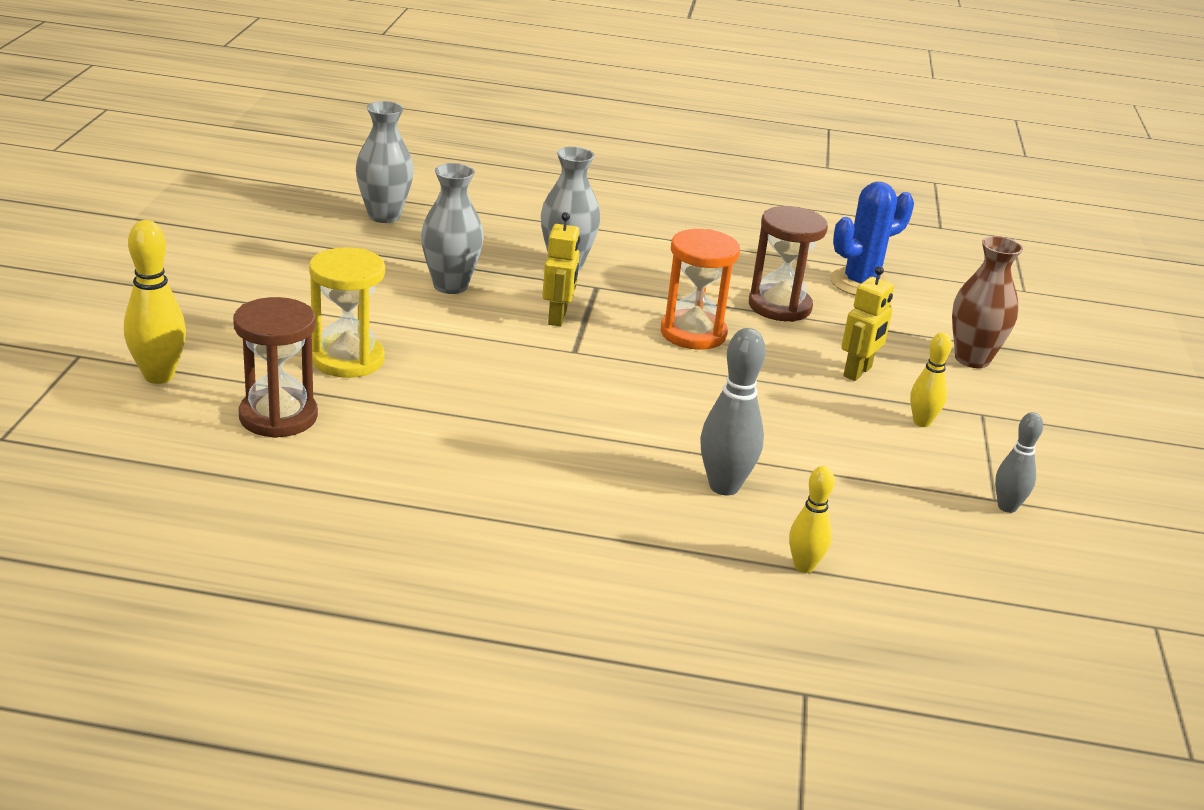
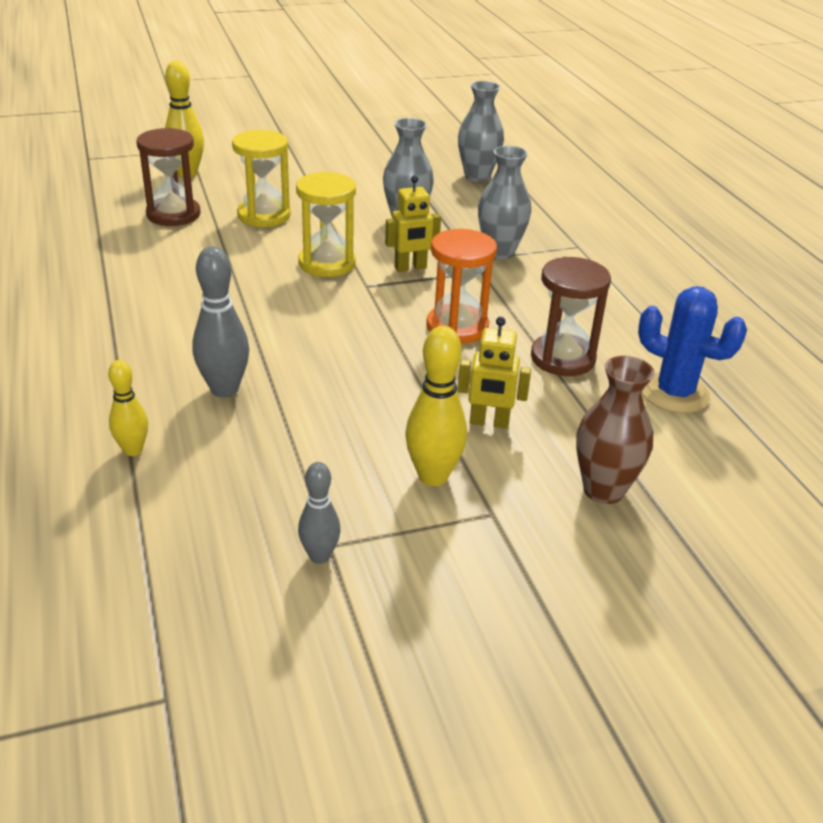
camera: 65 degrees right, 5 degrees up
yellow bowling pin [910,332,952,427] -> yellow bowling pin [405,326,467,486], size x1.60
none -> yellow hourglass [296,172,356,277]

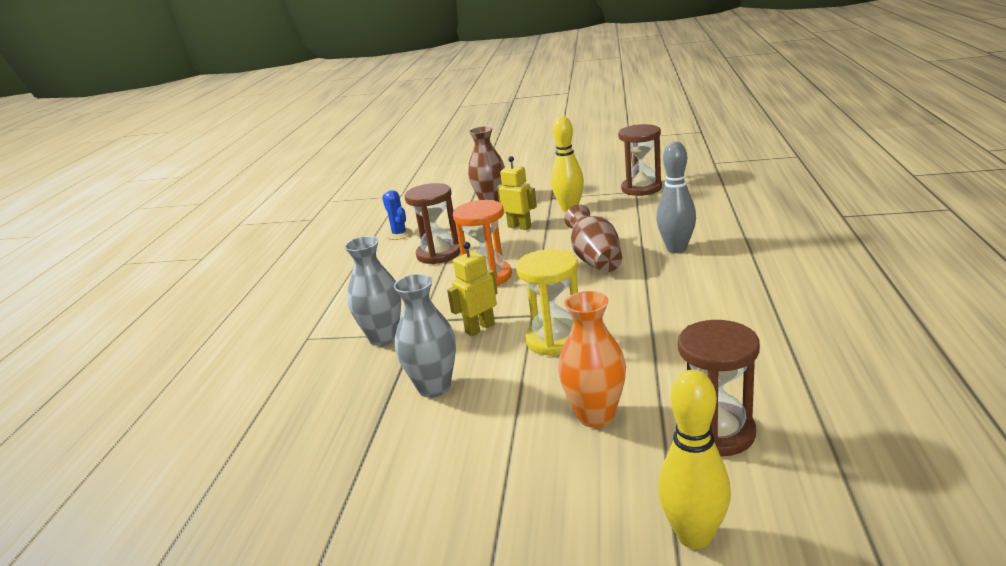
camera: 150 degrees left, 10 degrees down
yellow bowling pin [108,360,148,456] -> none
yellow hourglass [232,130,291,227] -> orange vase [558,291,626,428]
grey bowling pin [298,462,341,564] -> brown hourglass [618,124,662,196]
yellow robot [385,175,441,272] -> yellow robot turned 45 degrees counterclockwise [447,242,497,336]
grey vase [458,81,504,182] -> none
blue cactus [638,286,747,413] -> blue cactus [382,190,413,240], size x0.63
none -> brown vase [564,204,622,272]

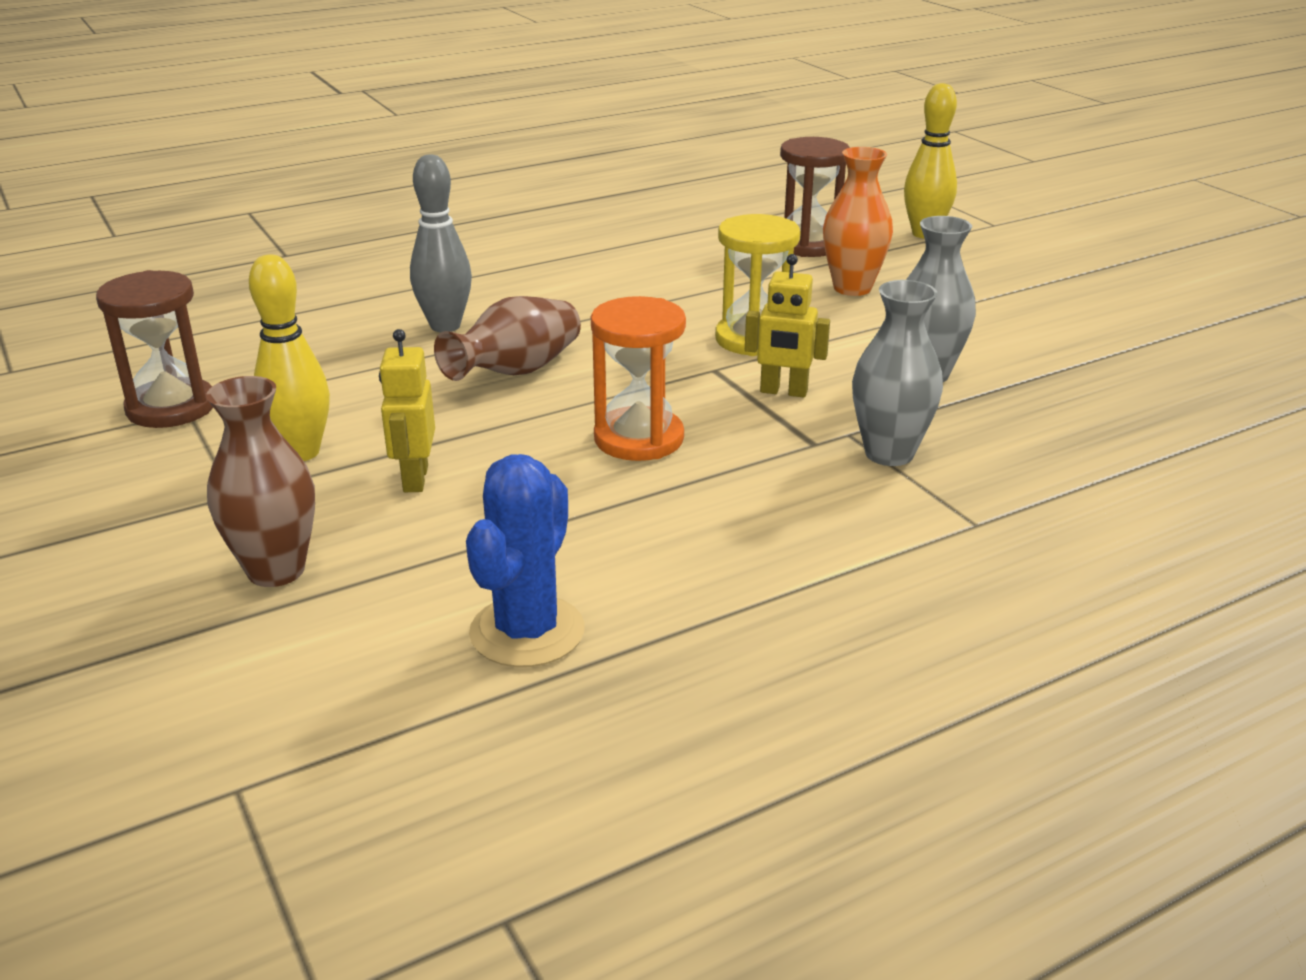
camera: 130 degrees left, 5 degrees up
blue cactus [382,190,413,240] -> blue cactus [466,454,585,667], size x1.58
brown hourglass [404,183,460,264] -> none

